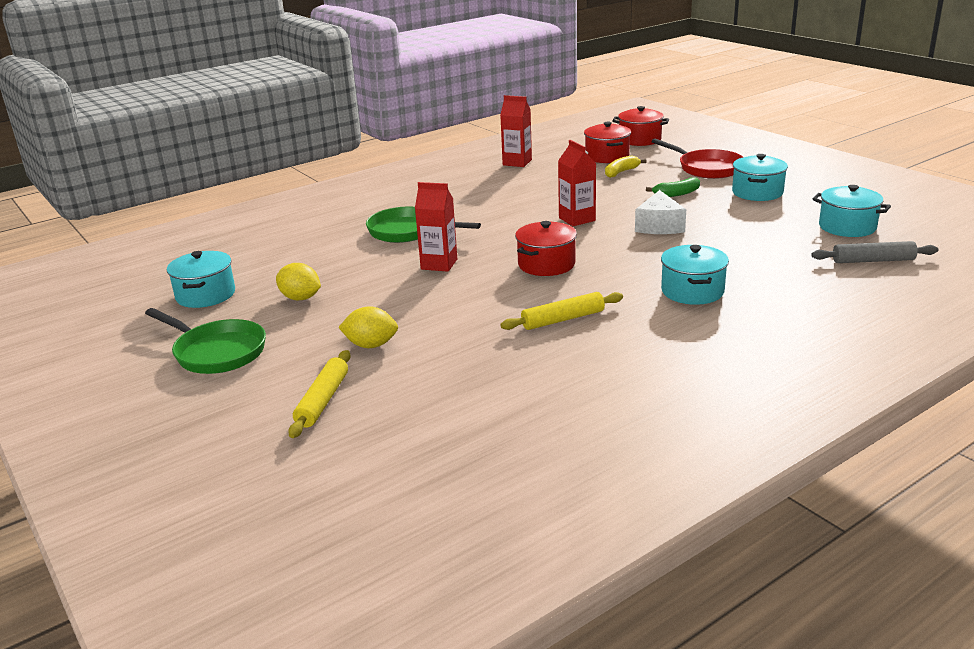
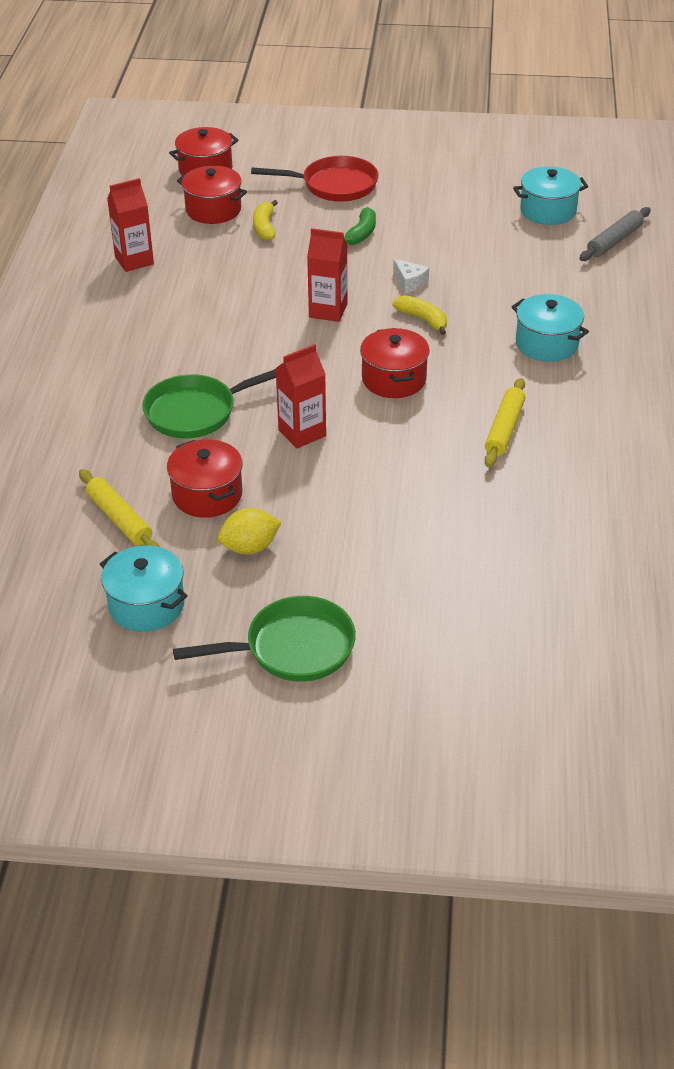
camera: 50 degrees left, 15 degrees up
yellow rolling pin [288,350,351,438] -> yellow rolling pin moved to [79,469,160,547]
yellow lemon [338,306,398,348] -> none
white cheese [635,190,686,234] -> white cheese [393,259,429,293], size x0.60
turquoise pot [732,154,788,201] -> none
none -> red pot [167,439,243,518]
none -> yellow banana [393,295,447,335]

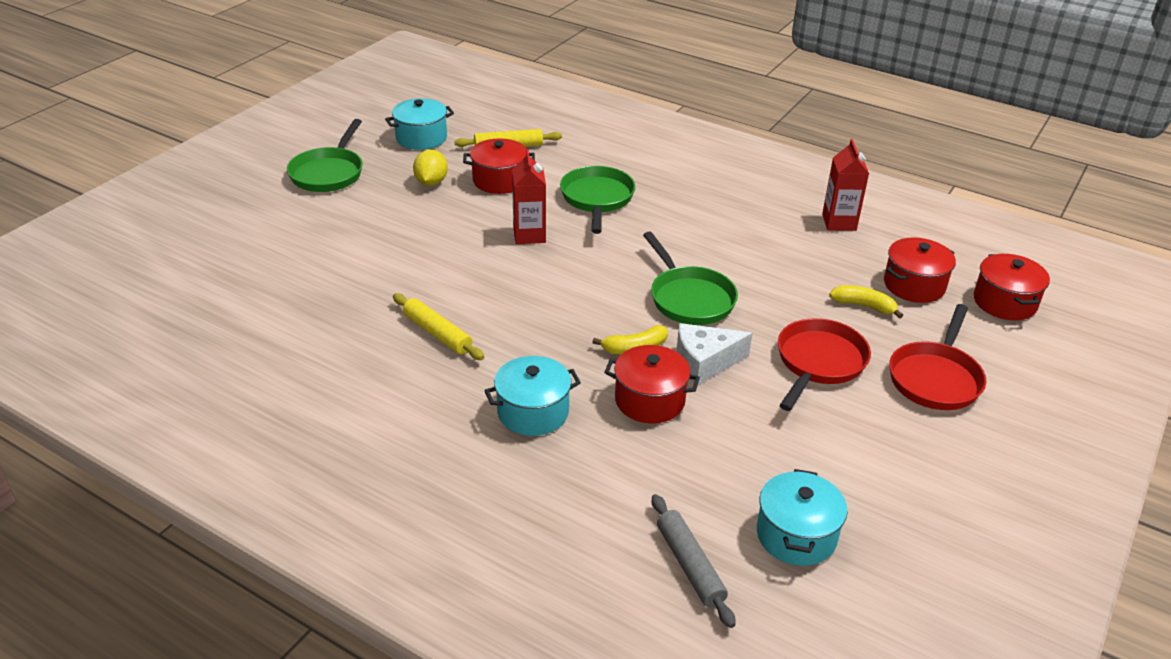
camera: 115 degrees right, 5 degrees down
red carton [307,228,347,322] -> green pan [643,232,738,325]
green banana [344,207,376,245] -> red pan [778,318,871,411]
red pot [360,328,430,398] -> red pot moved to [604,345,700,423]
white cheese [393,259,429,293] -> white cheese [677,323,753,385], size x1.68

